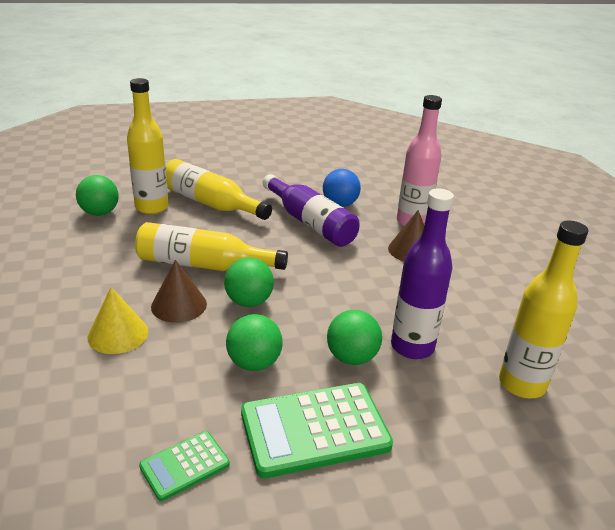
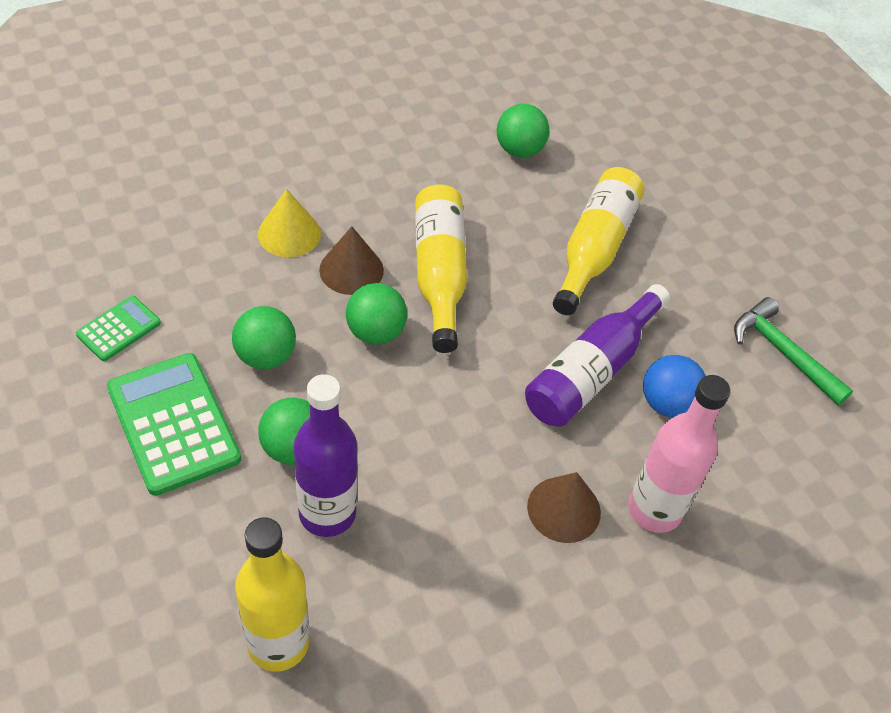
camera: 75 degrees right, 20 degrees up
yellow bottle [127,78,168,214] -> none
green calculator [139,431,230,501] -> green calculator turned 90 degrees clockwise [76,296,161,361]
none -> green hammer [734,297,853,405]

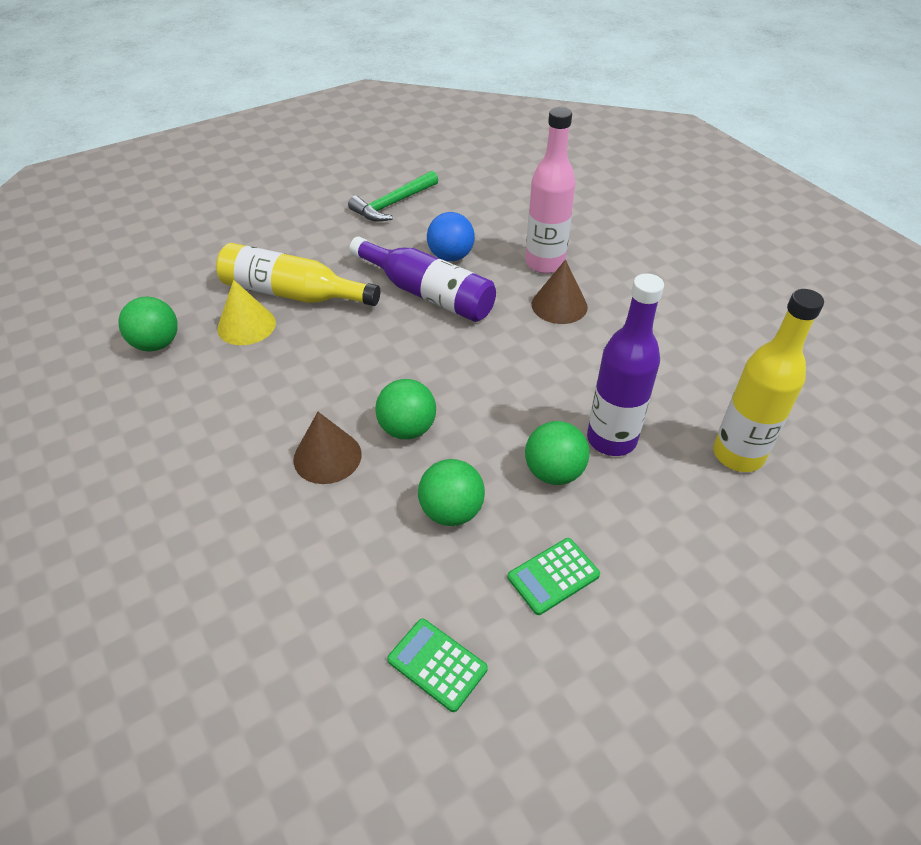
camera: 90 degrees left, 5 degrees down
green calculator [107,353,241,496] -> green calculator [508,538,600,615], size x0.53
yellow cone [258,189,321,257] -> yellow cone moved to [217,280,276,345]
yellow bottle [415,185,467,353] -> none

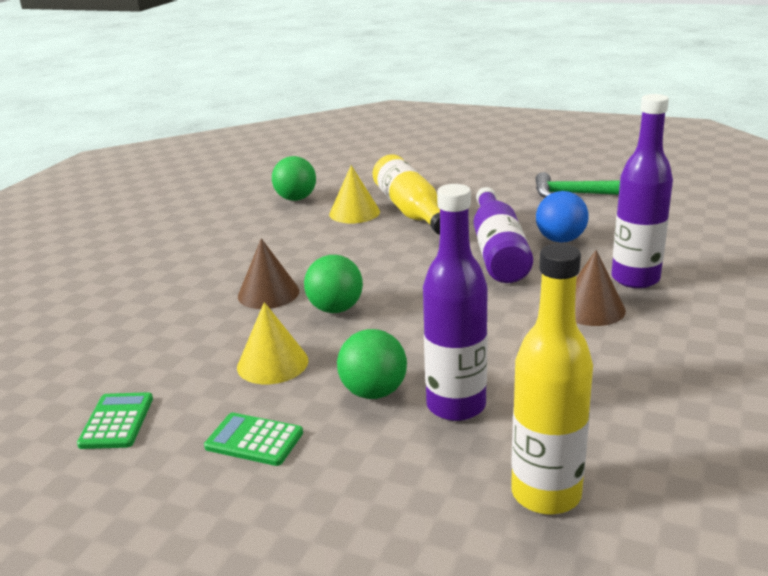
camera: 55 degrees right, 20 degrees down
green ball [418,459,485,526] -> yellow cone [237,302,308,384]
pink bottle [525,107,576,274] -> purple bottle [611,94,673,288]

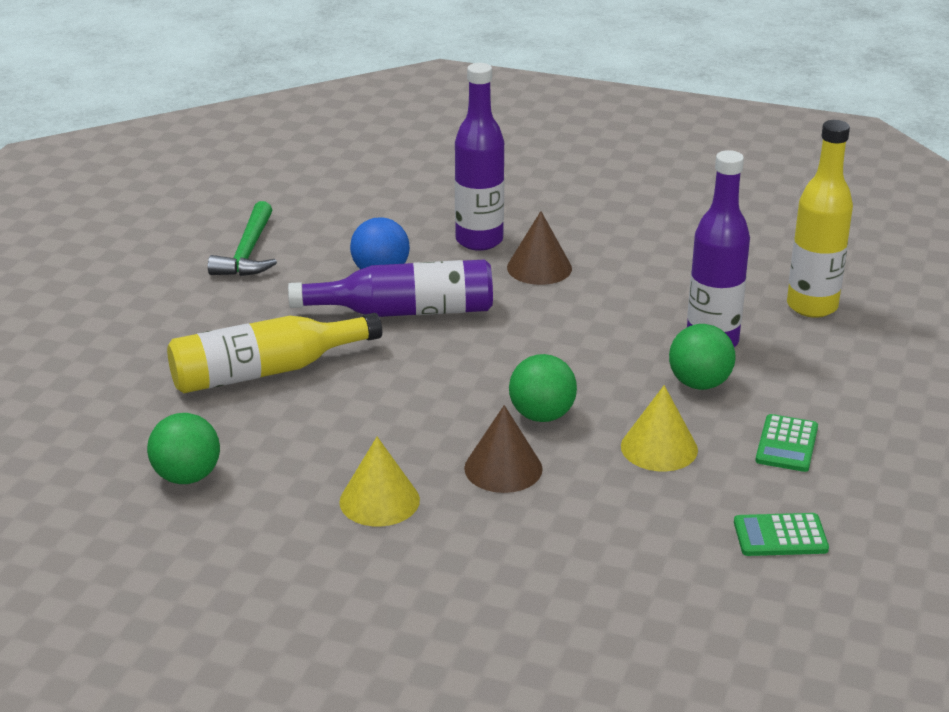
camera: 95 degrees left, 5 degrees up
yellow cone [329,165,380,223] -> yellow cone moved to [339,437,420,527]

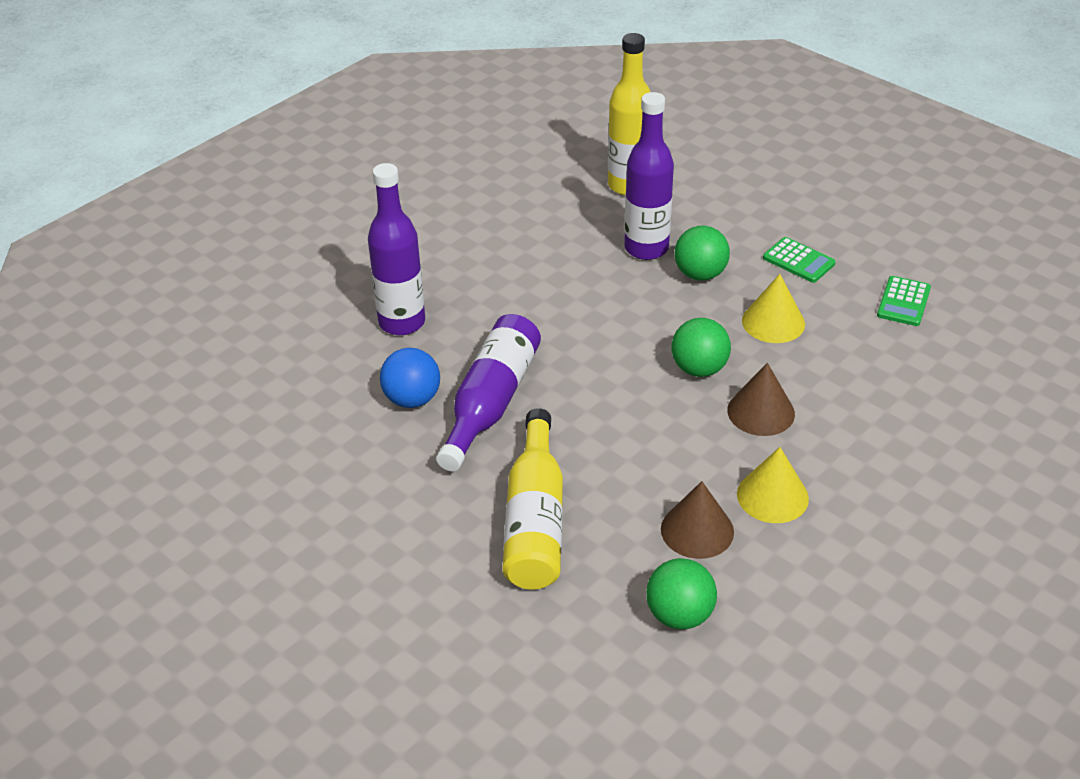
camera: 65 degrees left, 10 degrees up
green hammer [208,201,277,276] -> none
brown cone [507,211,572,285] -> brown cone moved to [661,481,734,559]

